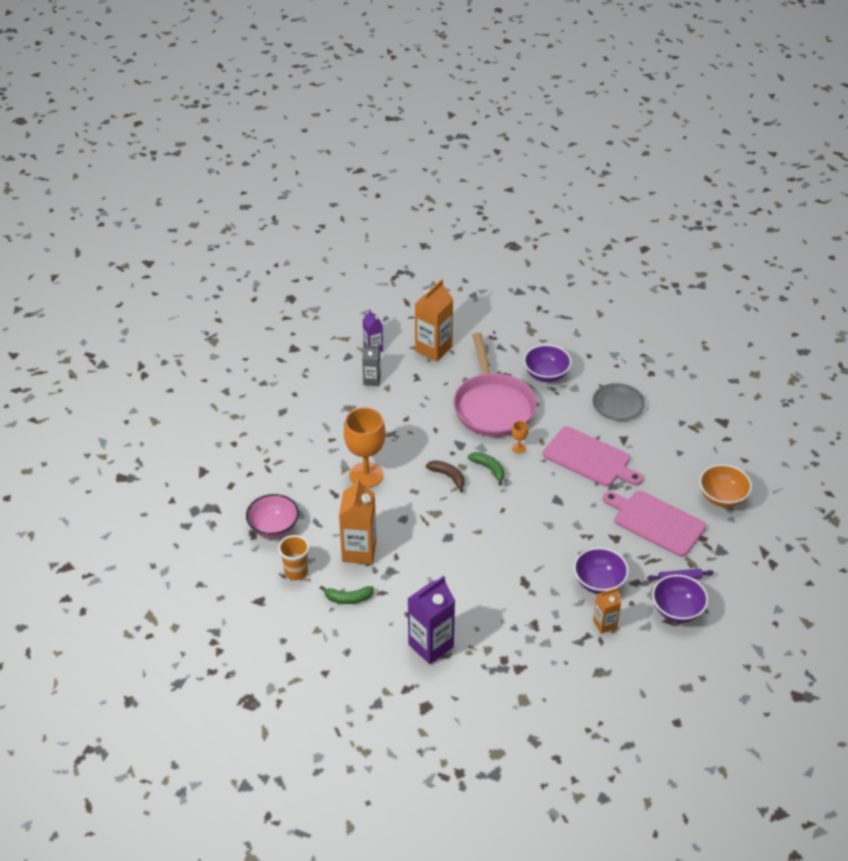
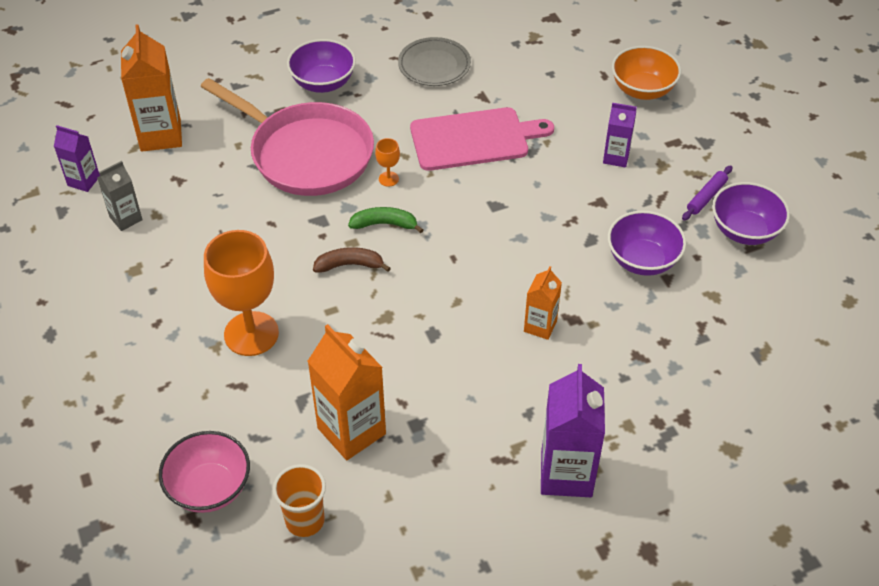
camera: 45 degrees left, 5 degrees up
green banana [320,585,374,604] -> none
orange carton [593,588,621,634] -> orange carton moved to [524,266,562,340]
pink cutting board [603,491,706,557] -> purple carton [603,103,637,167]

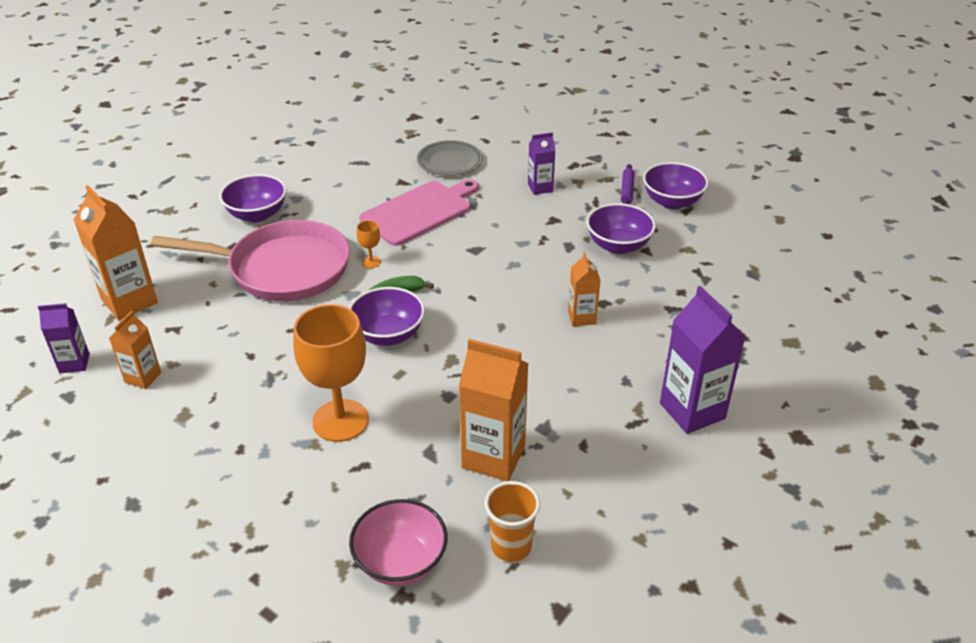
camera: 30 degrees left, 10 degrees down
grey carton [97,161,143,231] -> orange carton [109,311,161,389]
brown banana [313,247,391,273] -> purple bowl [349,287,425,346]
grey plate [398,37,471,86] -> grey plate moved to [417,140,483,176]
orange bowl [612,46,681,100] -> none

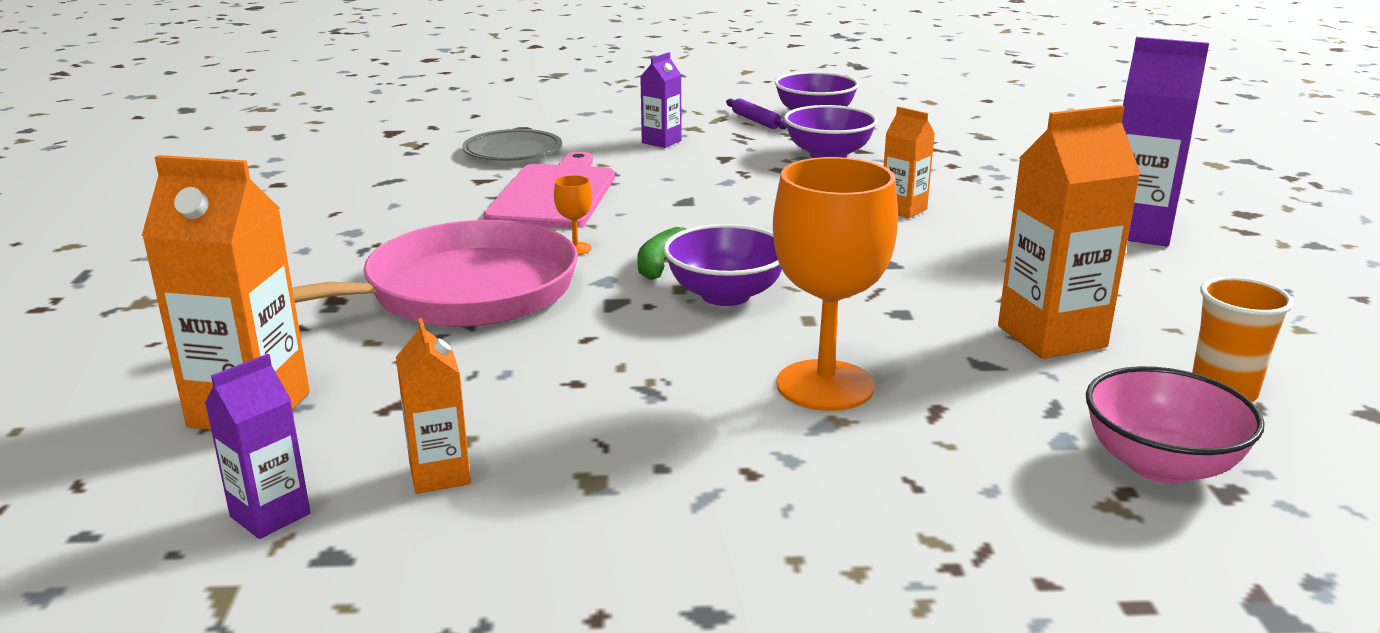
camera: 40 degrees left, 15 degrees down
purple bowl [219,174,287,222] -> none

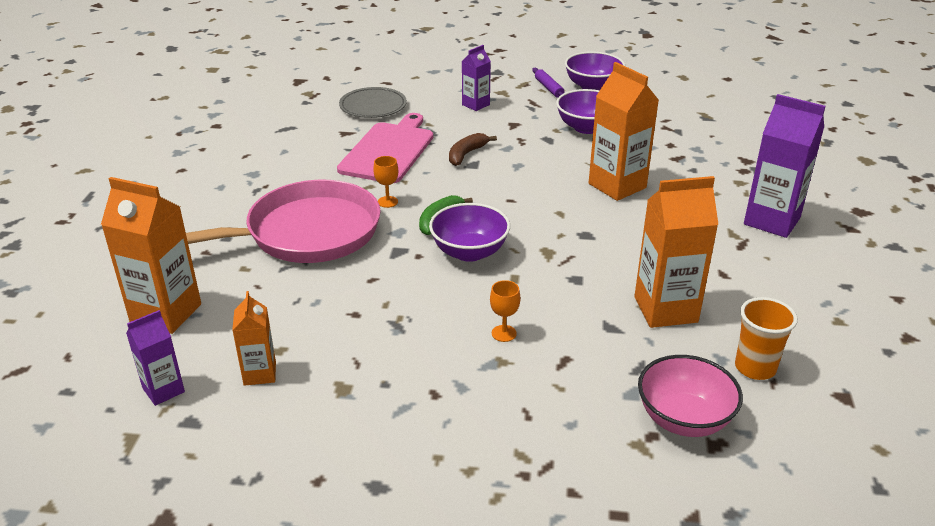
camera: 10 degrees right, 10 degrees up
orange goblet [773,157,898,411] -> orange goblet [490,280,520,342], size x0.41
orange carton [884,107,935,218] -> orange carton [589,62,659,201], size x1.78
none -> brown banana [449,133,497,166]

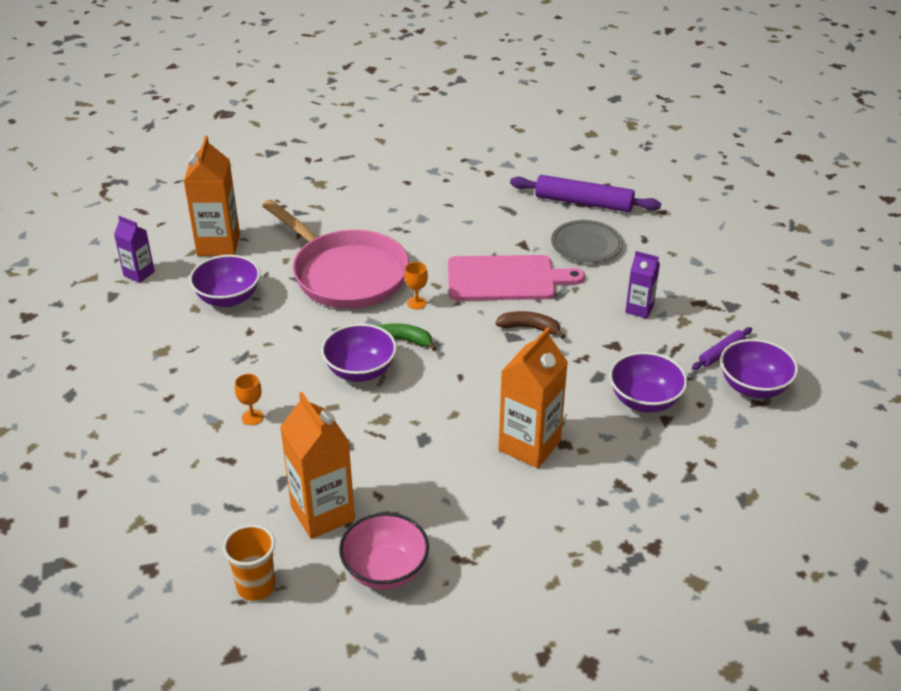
camera: 70 degrees right, 5 degrees up
orange carton [232,291,276,386] -> none
pink bowl [638,355,743,437] -> pink bowl moved to [339,513,429,590]
purple carton [744,94,826,238] -> none
none -> purple bowl [189,255,260,307]
none -> purple rolling pin [510,175,661,212]

